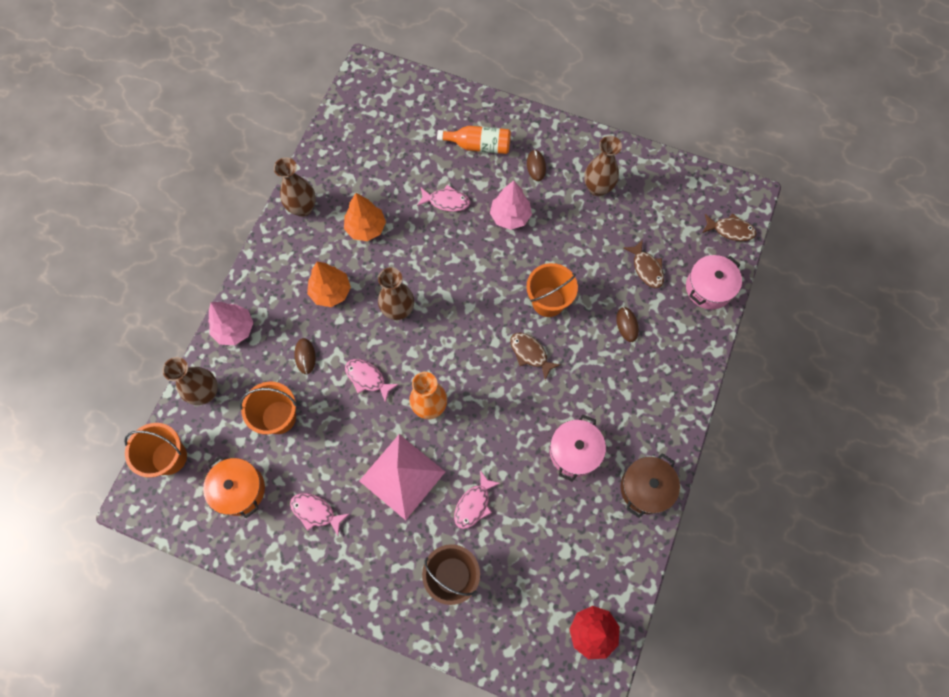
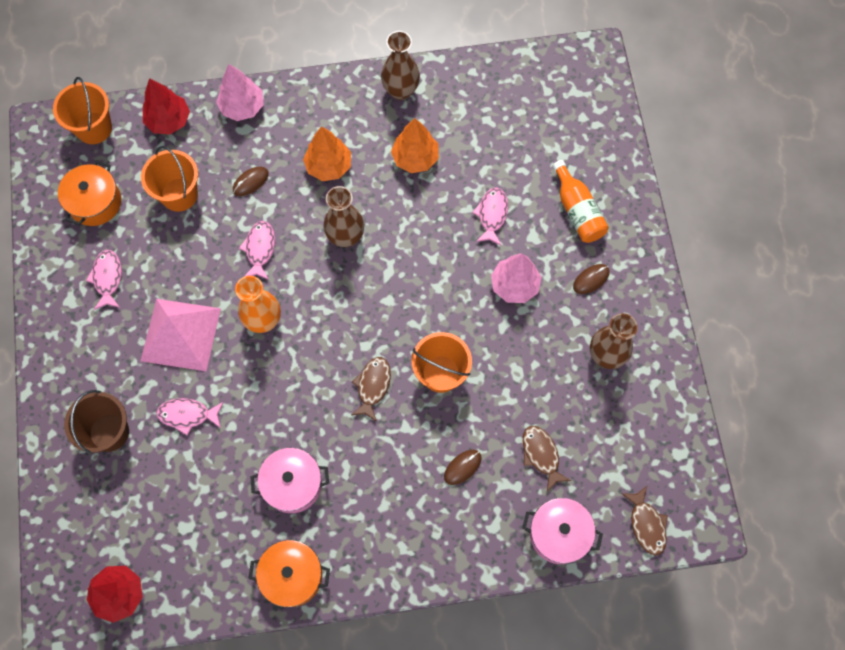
camera: 60 degrees right, 0 degrees up
brown vase [163,357,218,405] -> red tree [143,78,190,134]
pink fish [417,185,470,212] -> pink fish turned 150 degrees counterclockwise [472,187,508,245]
brown pot [621,453,680,518] -> orange pot [248,540,330,607]
brown fish [624,239,664,288] -> brown fish turned 120 degrees clockwise [523,426,572,492]

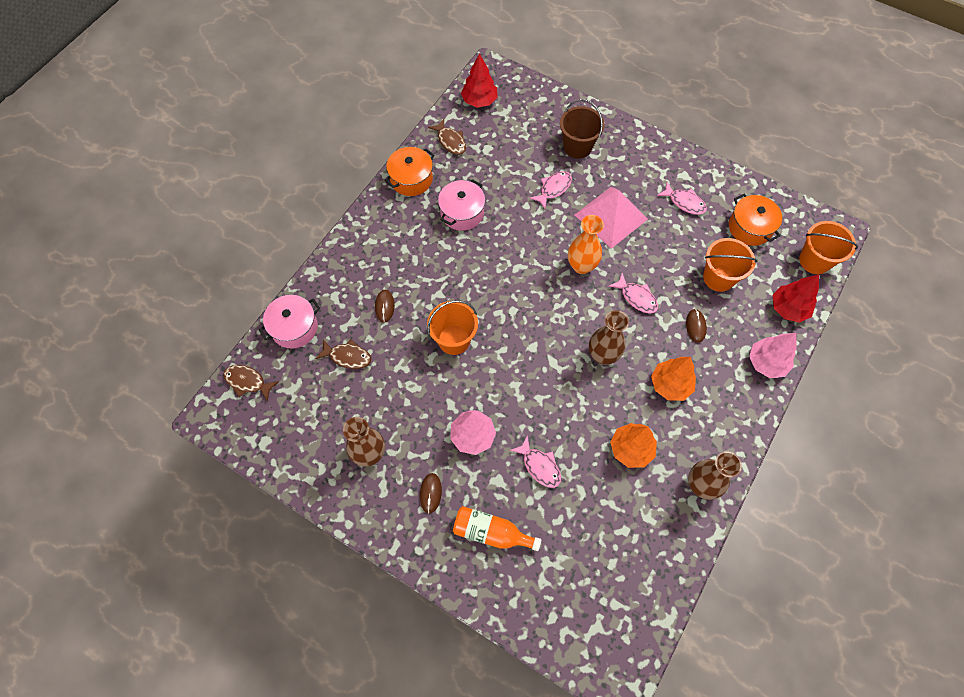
camera: 130 degrees right, 5 degrees down
brown fish [351,357,391,422] -> brown fish moved to [428,119,466,155]

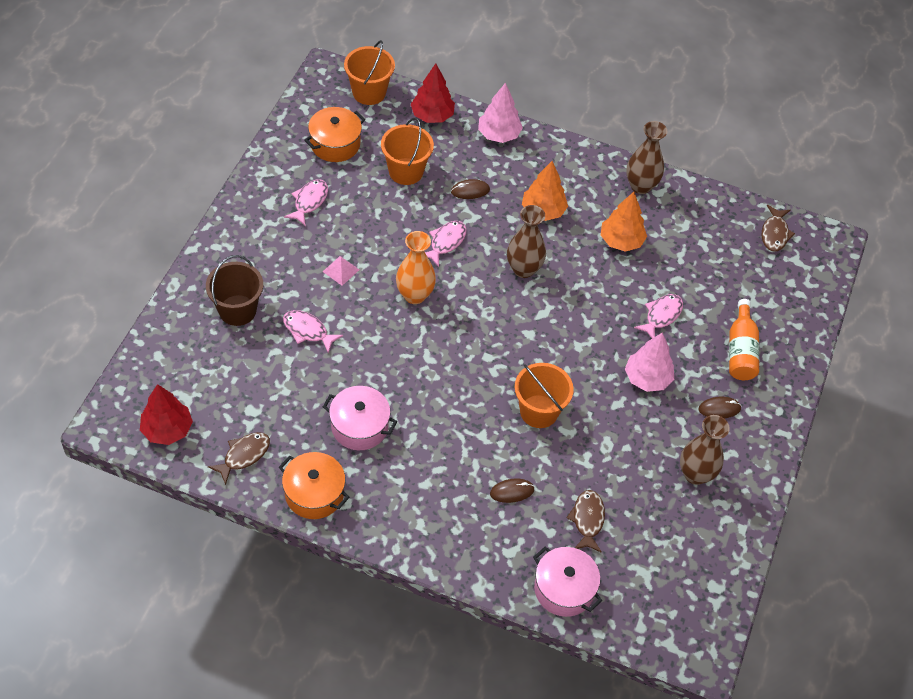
camera: 105 degrees left, 10 degrees down
brown fish [223,365,279,402] -> brown fish moved to [762,205,795,251]
pink pyramid [575,187,648,249] -> pink pyramid [323,256,359,286], size x0.42

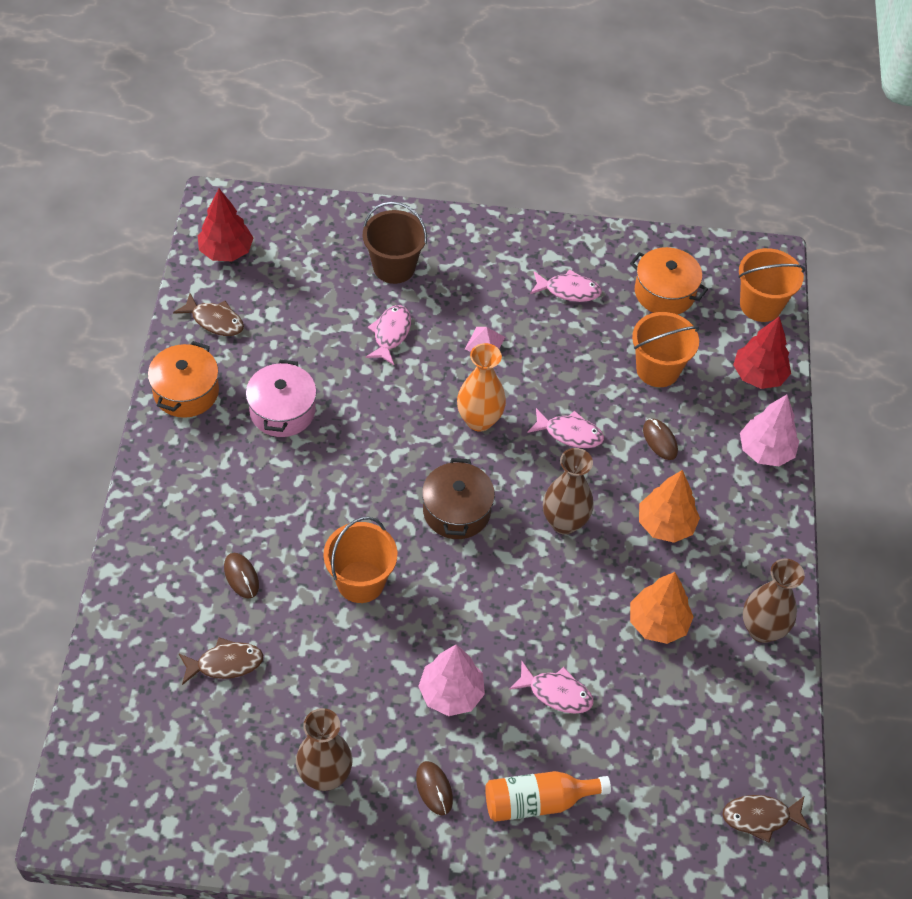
camera: 75 degrees right, 0 degrees up
pink pot [533,547,602,617] -> none
none -> brown pot [422,458,495,539]

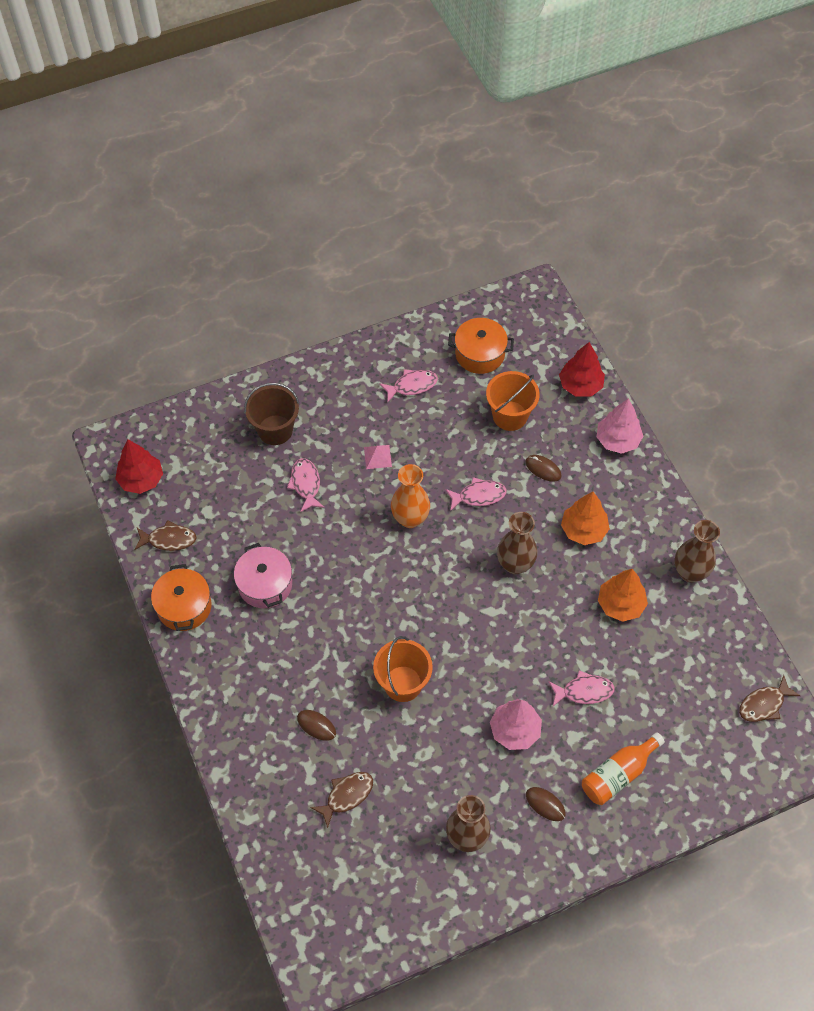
camera: 25 degrees left, 5 degrees up
brown pot [422,458,495,539] -> none
orange bucket [738,248,805,322] -> none

